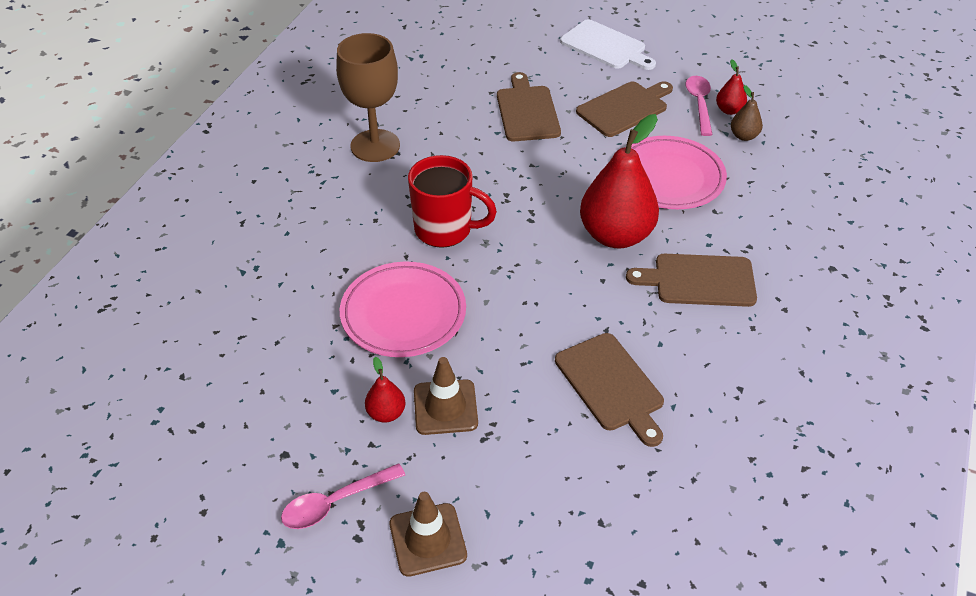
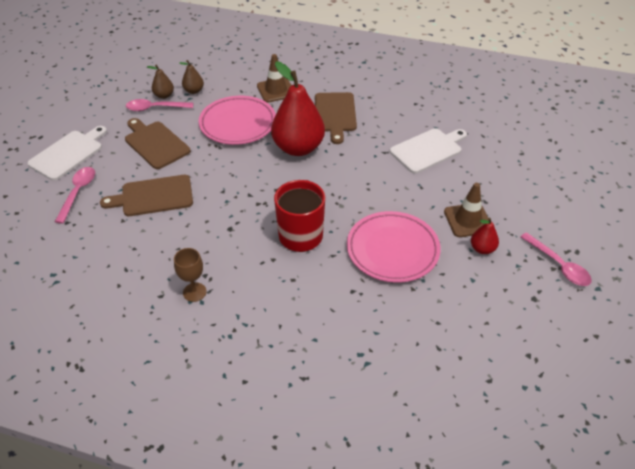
camera: 95 degrees left, 0 degrees up
brown goblet [336,33,400,162] -> brown goblet [174,248,207,302], size x0.51
brown traffic cone [390,492,467,577] -> brown traffic cone moved to [257,54,292,102]
brown cutting board [555,333,664,447] -> white cutting board [390,128,467,174]
red pear [716,59,747,115] -> brown pear [147,65,174,99]
none -> pink spoon [55,167,95,224]

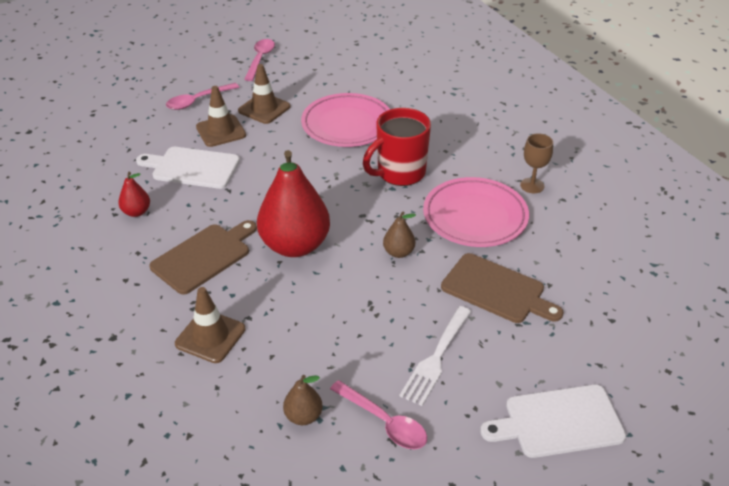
camera: 135 degrees left, 5 degrees down
pink spoon [55,167,95,224] -> pink spoon moved to [166,83,239,110]
brown cutting board [125,118,191,169] -> white fork [399,306,472,406]
brown pear [147,65,174,99] -> brown pear moved to [383,211,416,258]
pink plate [199,96,276,145] -> pink plate moved to [423,177,529,247]
red pear [471,218,499,254] -> red pear moved to [118,172,150,217]
none -> brown traffic cone [196,86,246,147]

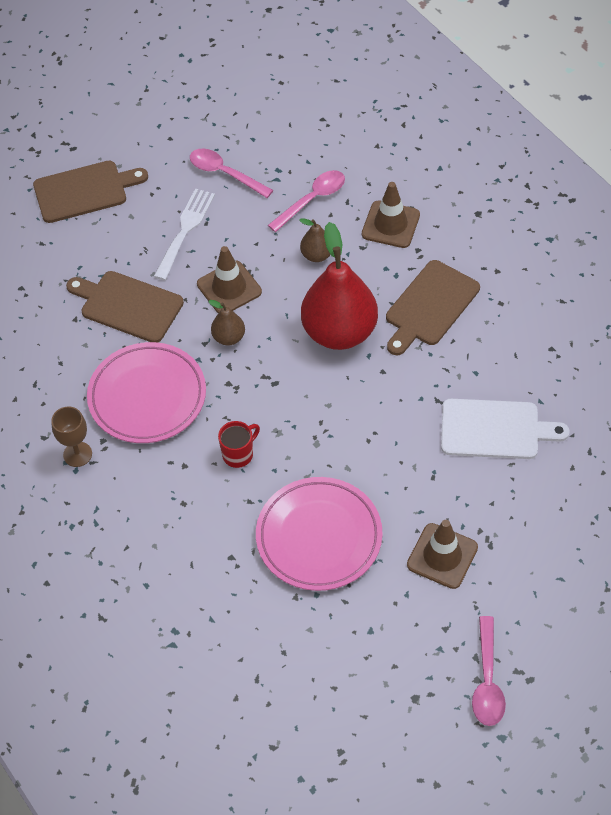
camera: 175 degrees right, 15 degrees up
red pear [118,172,150,217] -> none
pink spoon [166,83,239,110] -> pink spoon moved to [268,170,345,232]
brown traffic cone [196,86,246,147] -> brown traffic cone moved to [197,246,262,313]
brown pear [283,375,323,425] -> brown pear moved to [299,218,331,262]
red mug [363,108,431,186] -> red mug [218,421,260,468], size x0.52
white cutting board [480,384,626,458] -> brown cutting board [33,160,148,223]

